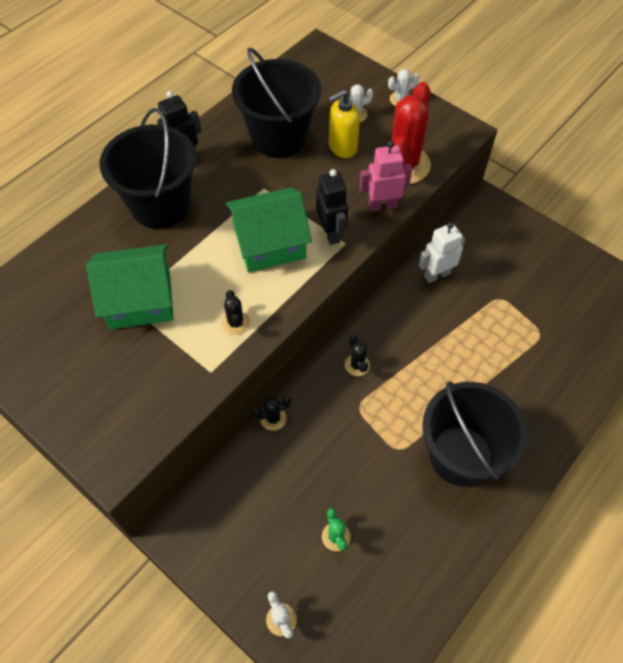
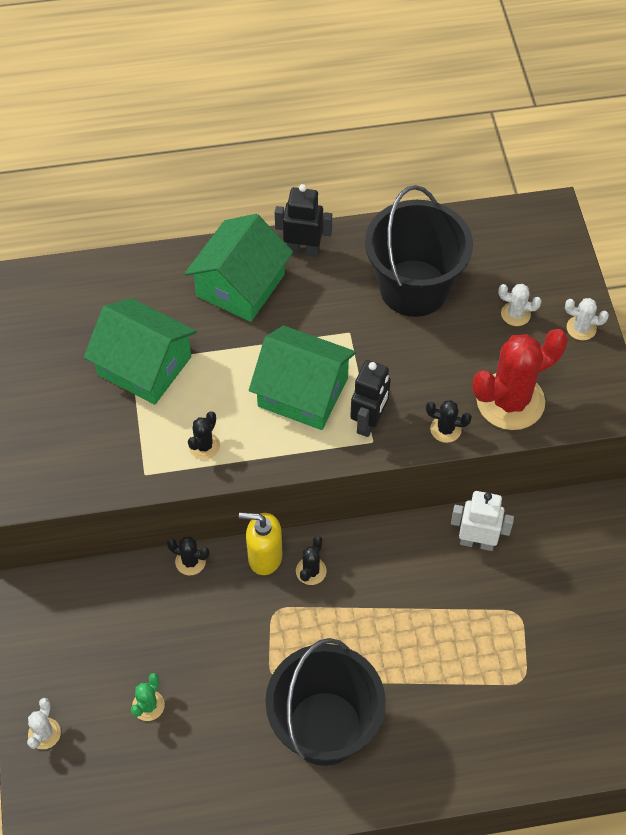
camera: 40 degrees right, 0 degrees up
black bucket [100,108,196,229] -> green house [185,214,293,322]
yellow soap dispenser [329,90,360,158] -> yellow soap dispenser moved to [239,512,282,575]
pink robot [359,141,412,212] -> black cactus [426,400,472,443]

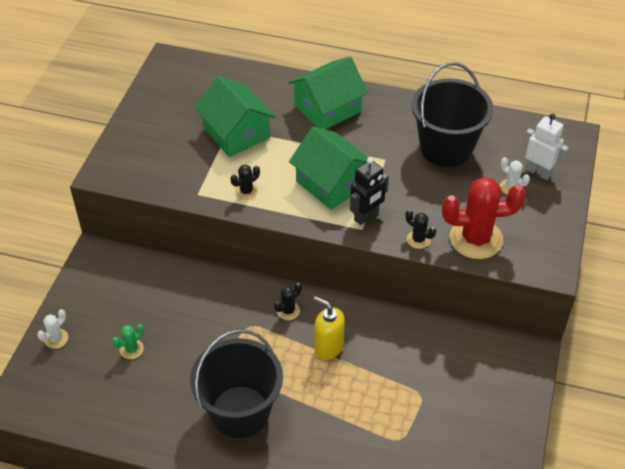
camera: 25 degrees right, 10 degrees down
black cactus [167,537,210,575] -> none
yellow soap dispenser [239,512,282,575] -> yellow soap dispenser moved to [313,296,345,360]
black robot [275,184,332,257] -> none
white robot [451,491,514,551] -> white robot moved to [523,113,569,180]
white cactus [565,298,609,341] -> none

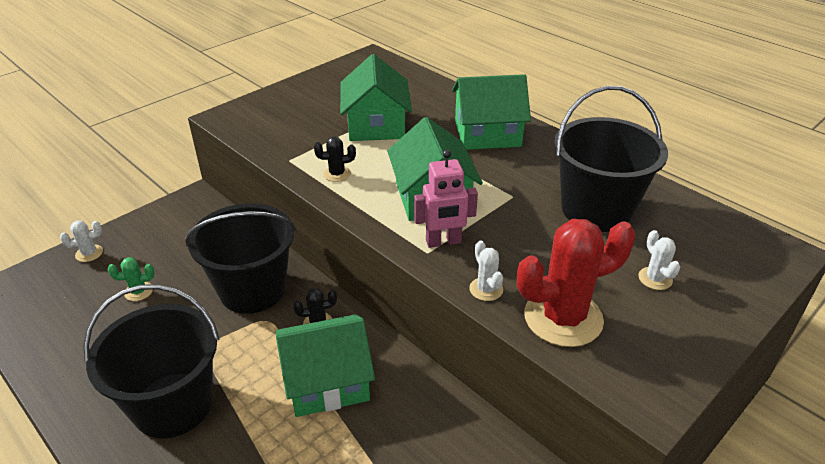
camera: 30 degrees right, 10 degrees down
yellow soap dispenser [313,296,345,360] -> green house [276,314,375,417]
black robot [350,158,389,225] -> pink robot [414,150,478,248]
black cactus [406,210,436,249] -> white cactus [469,240,503,301]
red cactus [442,177,526,259] -> red cactus turned 45 degrees counterclockwise [517,219,635,347]
white robot [523,113,569,180] -> none
none -> black bucket [185,203,296,314]

